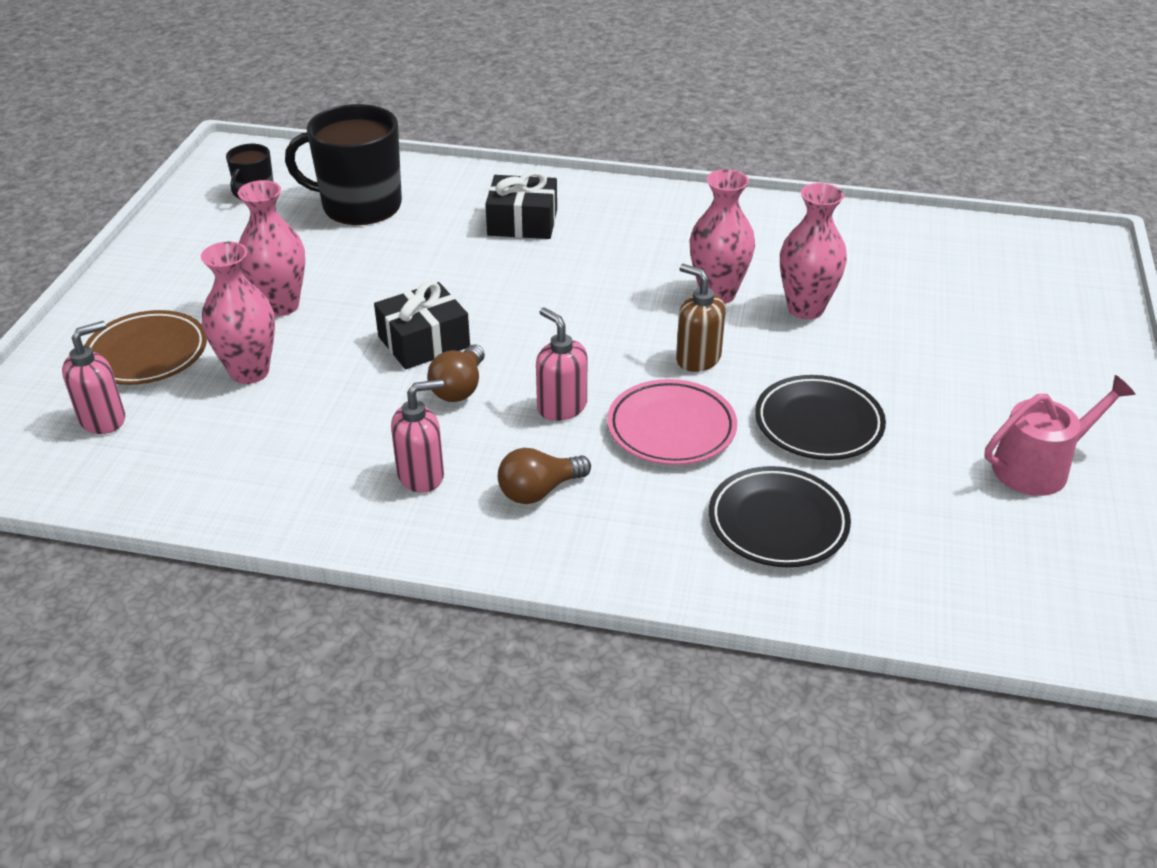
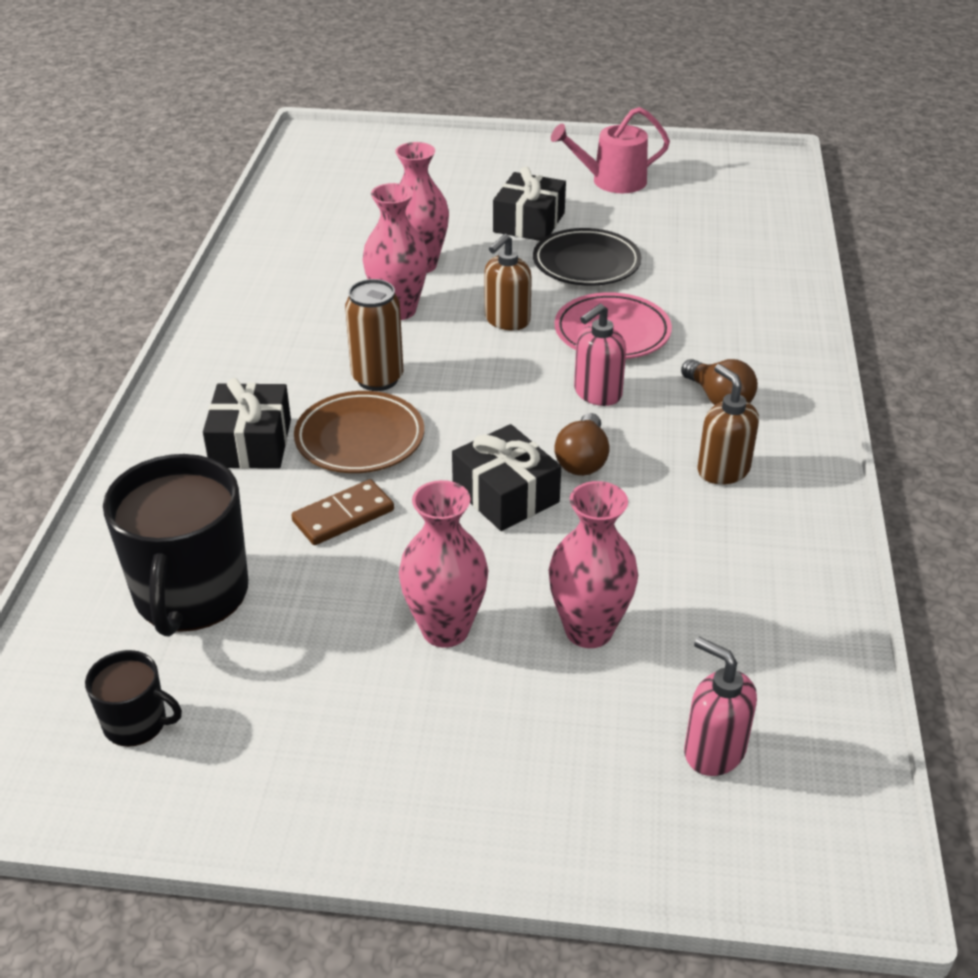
camera: 95 degrees left, 0 degrees up
brown plate [84,310,207,385] -> brown plate moved to [294,391,424,473]
pink soap dispenser [391,379,444,493] -> brown soap dispenser [697,364,759,485]
brown light bulb [427,345,485,402] -> brown light bulb turned 90 degrees clockwise [554,413,609,476]
black plate [709,466,851,567] -> none
pink watering can [984,375,1136,496] -> pink watering can turned 75 degrees counterclockwise [551,107,670,193]
none -> brown domino [291,479,394,545]
none -> brown can [345,279,403,391]
none -> black gift [493,167,566,241]

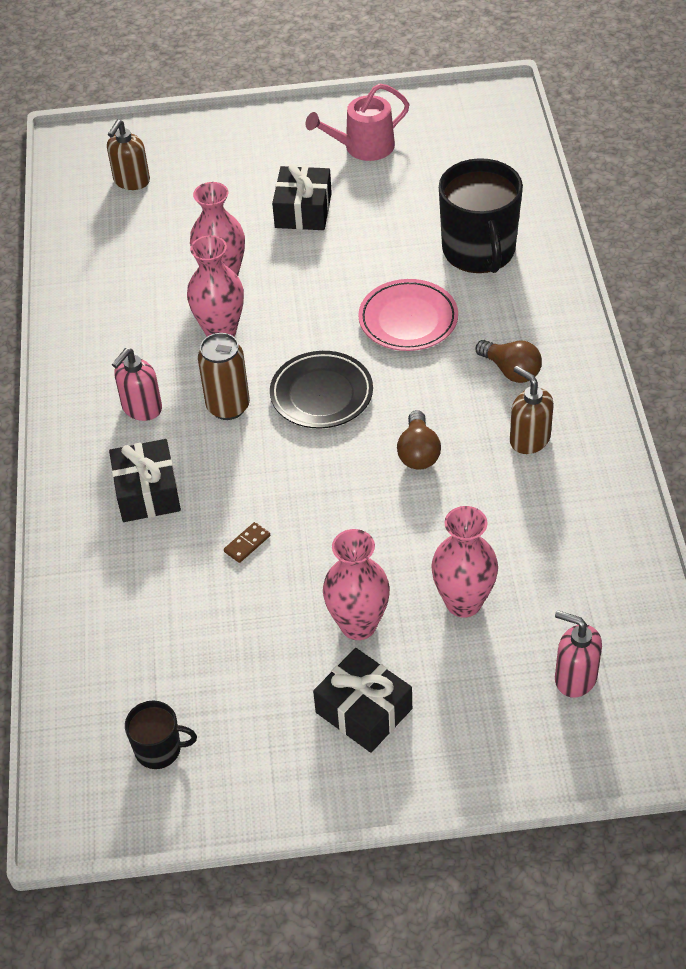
camera: 10 degrees left, 10 degrees up
black mug [103,454,248,636] -> black mug moved to [439,158,523,273]
brown domino [291,479,394,545] -> brown domino [224,522,270,563], size x0.61
brown plate [294,391,424,473] -> none
black gift [452,424,561,531] -> black gift moved to [313,648,412,753]
brown soap dispenser [485,234,532,330] -> brown soap dispenser moved to [107,119,150,190]
black plate [533,228,641,286] -> black plate moved to [270,351,373,429]
pink soap dispenser [574,304,626,406] -> pink soap dispenser moved to [112,348,162,421]

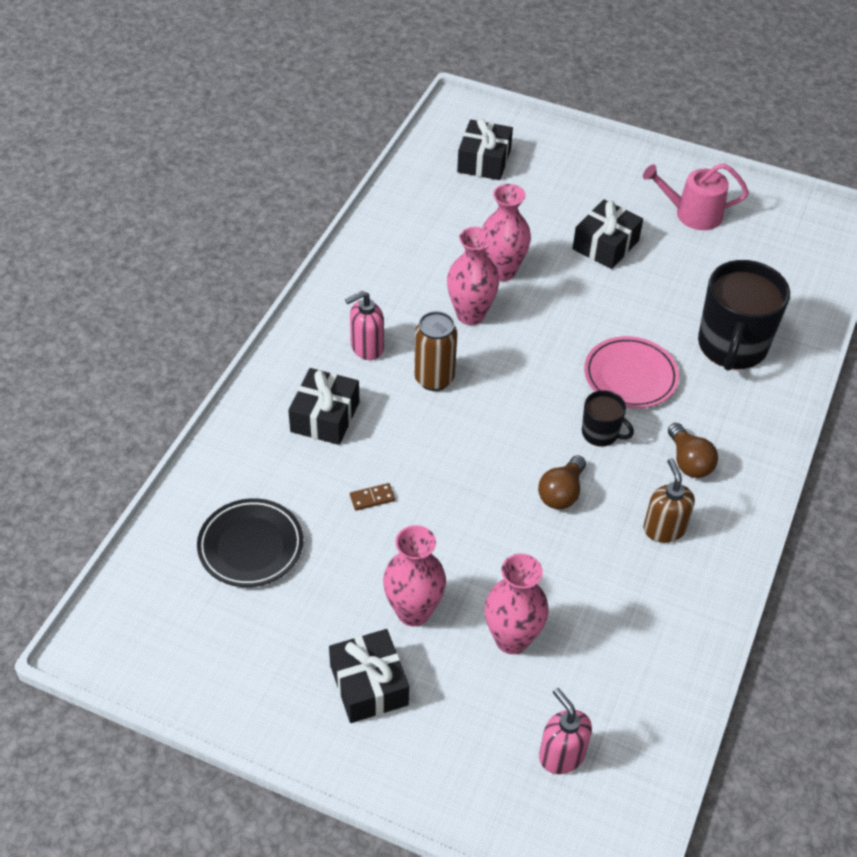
camera: 25 degrees right, 0 degrees up
brown soap dispenser [107,119,150,190] -> black gift [457,118,513,180]
black mug [125,701,197,769] -> black mug moved to [582,390,634,447]
black plate [270,351,373,429] -> black plate moved to [197,498,303,587]

